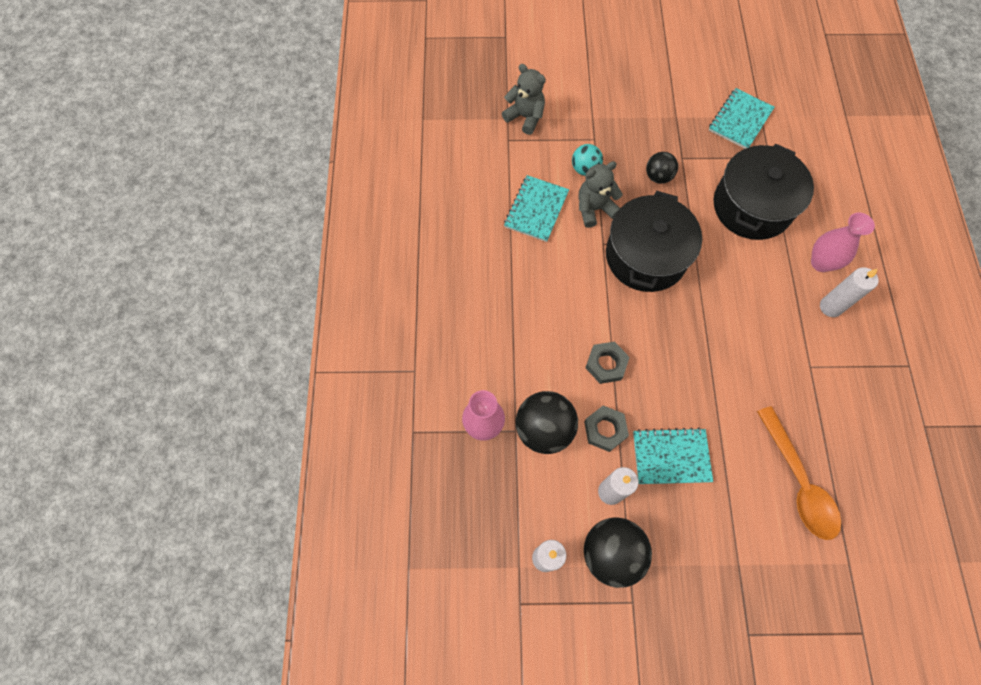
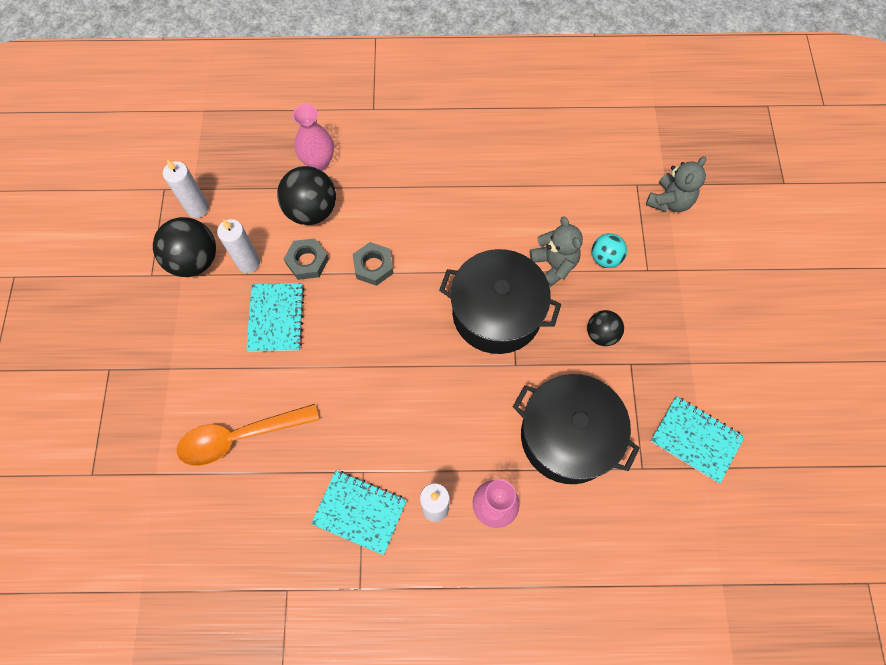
camera: 90 degrees right, 0 degrees up
turquoise notebook [504,175,569,242] -> turquoise notebook moved to [311,470,407,555]

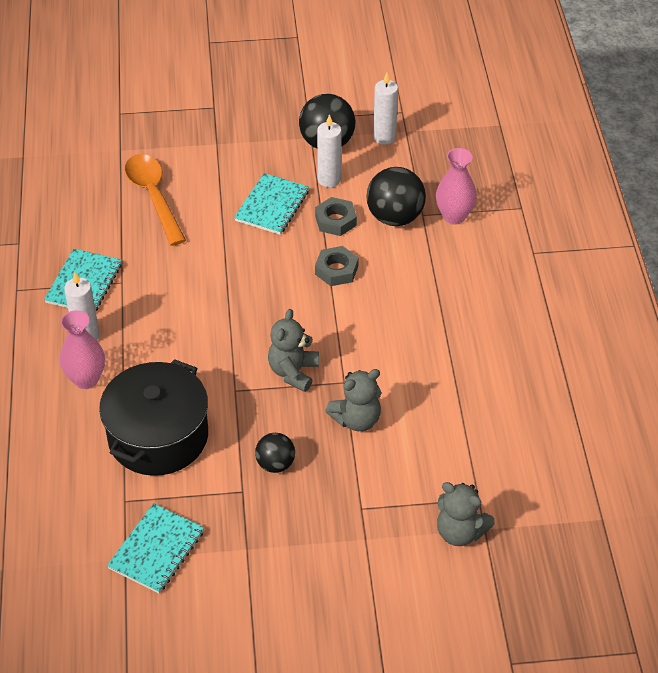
camera: 85 degrees right, 20 degrees down
turquoise notebook [246,283,305,352] -> turquoise notebook turned 60 degrees counterclockwise [234,173,309,235]
black pot [439,249,561,354] -> grey teddy bear [268,309,319,392]
turquoise ball [592,233,627,268] -> none

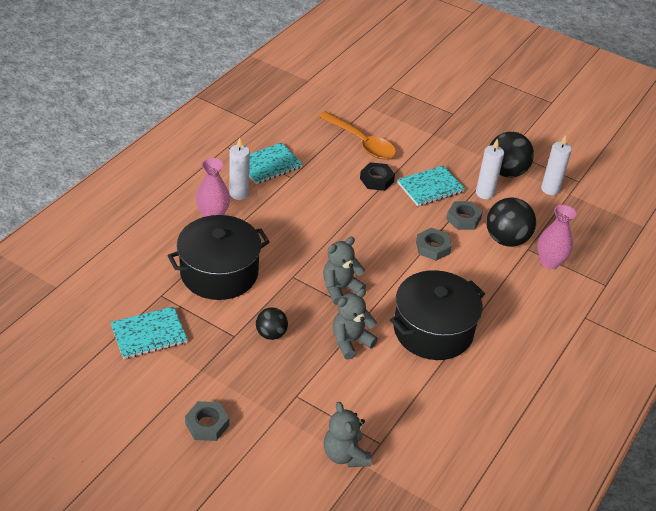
camera: 35 degrees right, 5 degrees down
orange spoon [125,154,186,246] -> orange spoon turned 120 degrees clockwise [318,111,396,159]
grey teddy bear [325,369,381,431] -> grey teddy bear turned 135 degrees clockwise [333,289,378,360]
none -> grey nut [185,401,229,441]
none -> black nut [360,162,395,191]
none -> black pot [390,270,485,360]

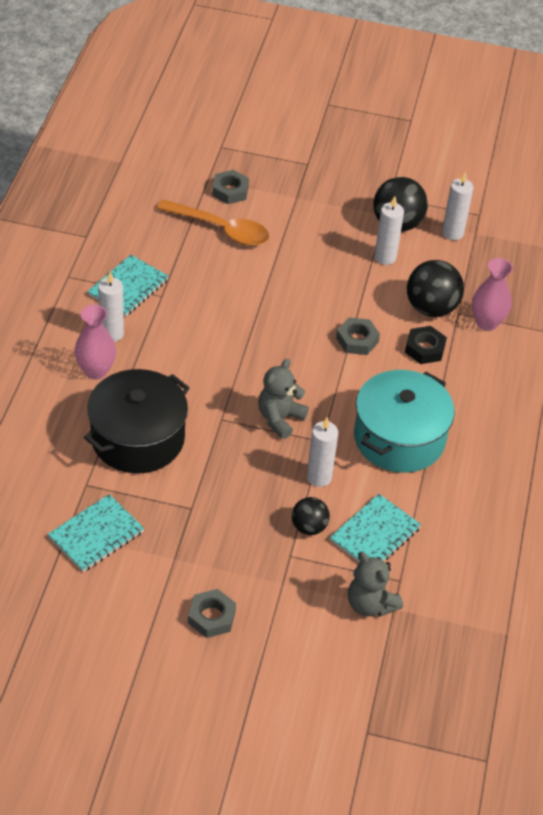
camera: 20 degrees left, 5 degrees up
black ball [256,307,288,340] -> black ball moved to [292,497,330,535]
grey teddy bear [333,289,378,360] -> white candle [307,417,338,487]
black nut [360,162,395,191] -> black nut moved to [405,326,447,364]
black pot [390,270,485,360] -> turquoise pot [354,370,455,473]
turquoise notebook [397,165,465,206] -> turquoise notebook moved to [330,494,421,563]
grey nut [446,201,483,230] -> grey nut moved to [212,170,249,204]

